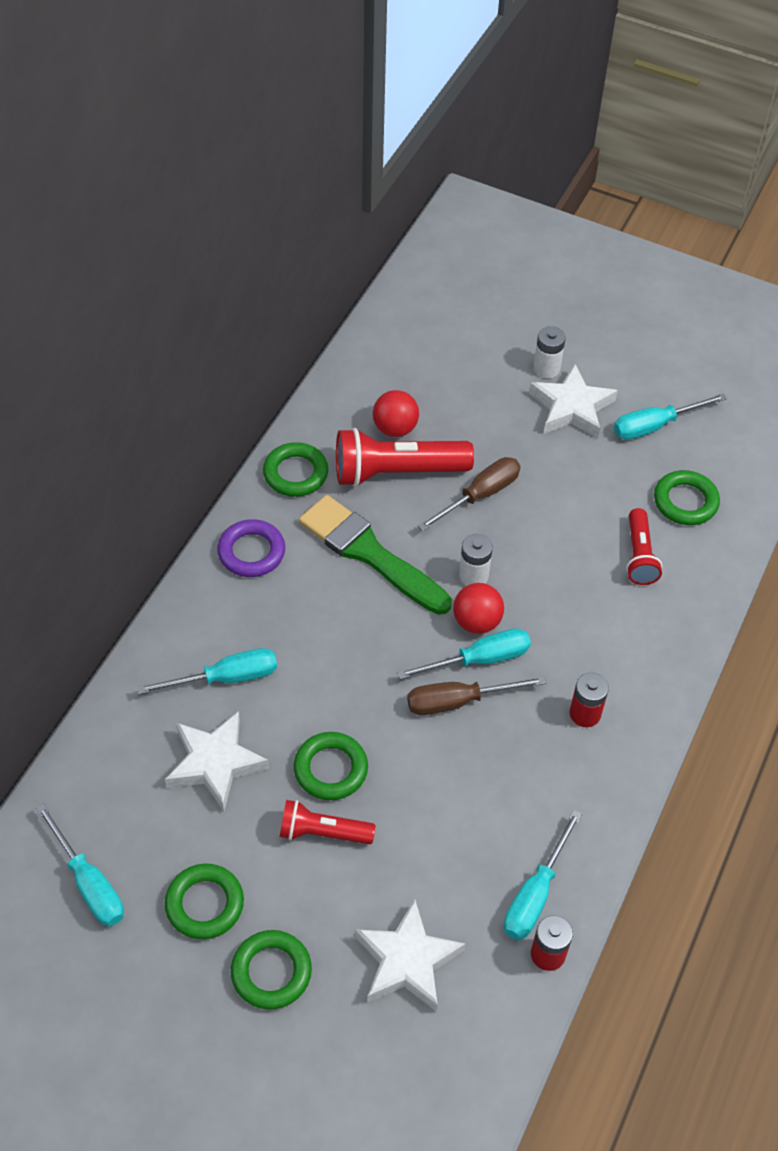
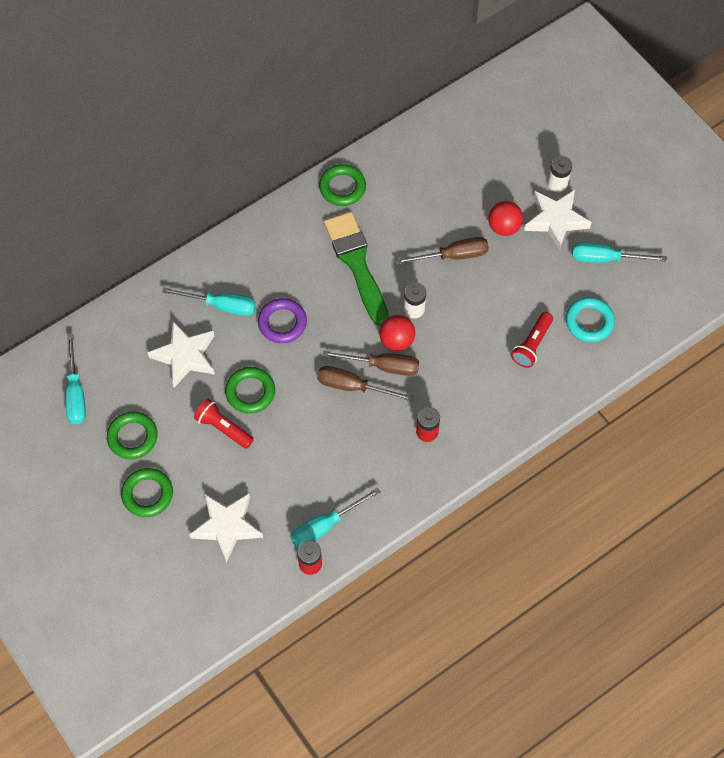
camera: 30 degrees right, 10 degrees up
purple ring [217,519,285,577] -> purple ring moved to [258,298,307,343]
red flashlight [336,428,474,487] -> none
red ball [373,390,419,437] -> red ball moved to [488,201,523,236]
turquoise screwdriver [397,628,531,679] -> brown screwdriver [322,351,419,376]
green ring [654,470,720,525] -> turquoise ring [566,297,615,342]

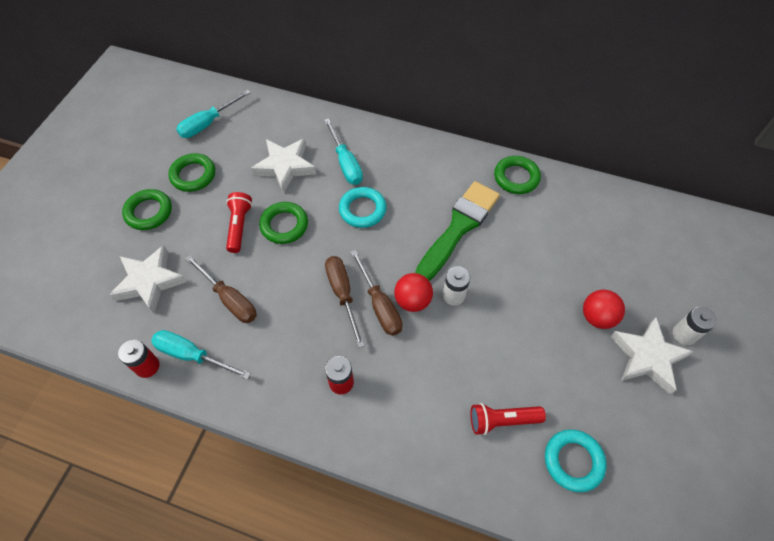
camera: 55 degrees right, 5 degrees down
purple ring [258,298,307,343] -> turquoise ring [339,187,387,228]
brown screwdriver [396,237,489,265] -> brown screwdriver moved to [185,255,257,323]
turquoise screwdriver [572,242,667,263] -> none

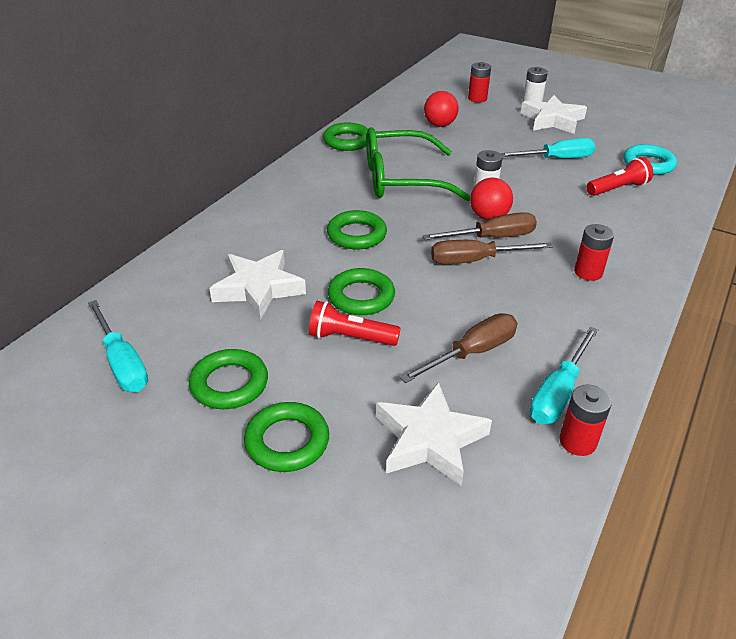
camera: 80 degrees left, 20 degrees down
turquoise screwdriver [324,118,363,185] -> turquoise screwdriver moved to [500,138,595,159]
turquoise ring [339,187,387,228] -> green ring [327,210,387,250]
green brush [415,181,500,281] -> green glasses [366,127,470,201]
red flashlight [470,403,546,435] -> red flashlight turned 120 degrees counterclockwise [586,157,653,196]
red ball [583,290,625,329] -> red ball moved to [424,91,459,127]
none -> red battery [468,62,491,103]

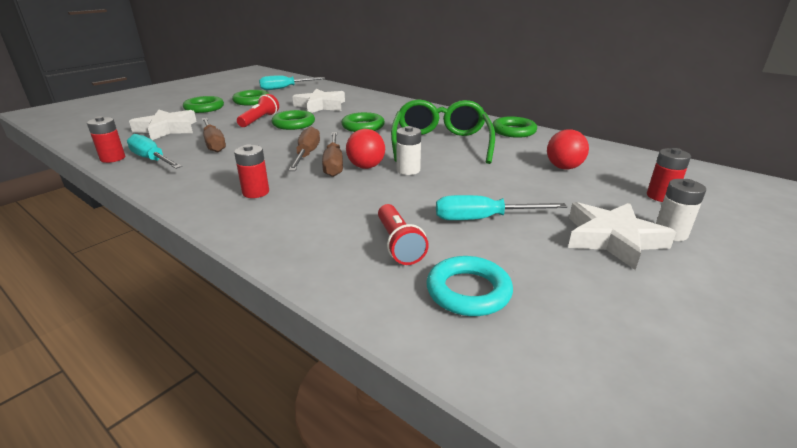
camera: 100 degrees right, 10 degrees down
turquoise screwdriver [500,138,595,159] -> turquoise screwdriver turned 90 degrees clockwise [436,195,567,220]

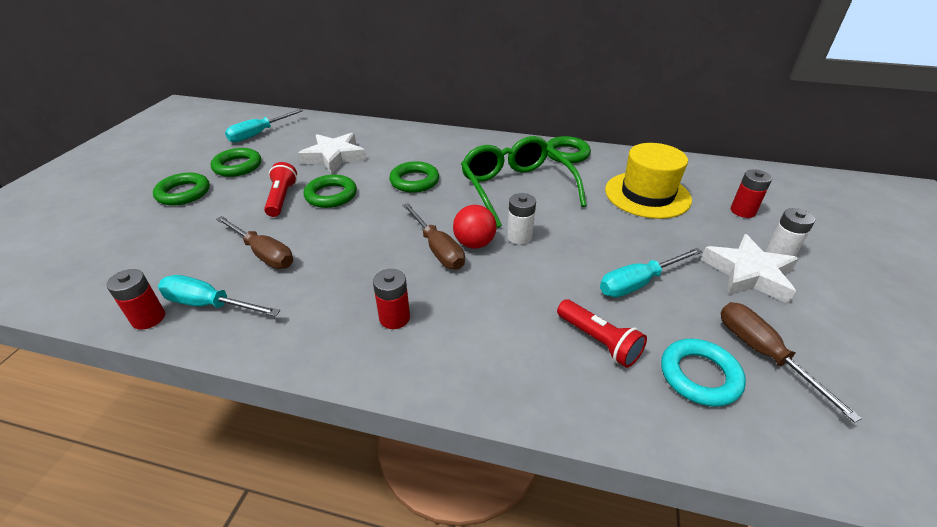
camera: 25 degrees left, 10 degrees up
white star [129,110,197,140] -> none
brown screwdriver [288,127,320,171] -> brown screwdriver moved to [721,302,862,423]
red ball [547,129,589,170] -> yellow hat [605,143,692,219]

